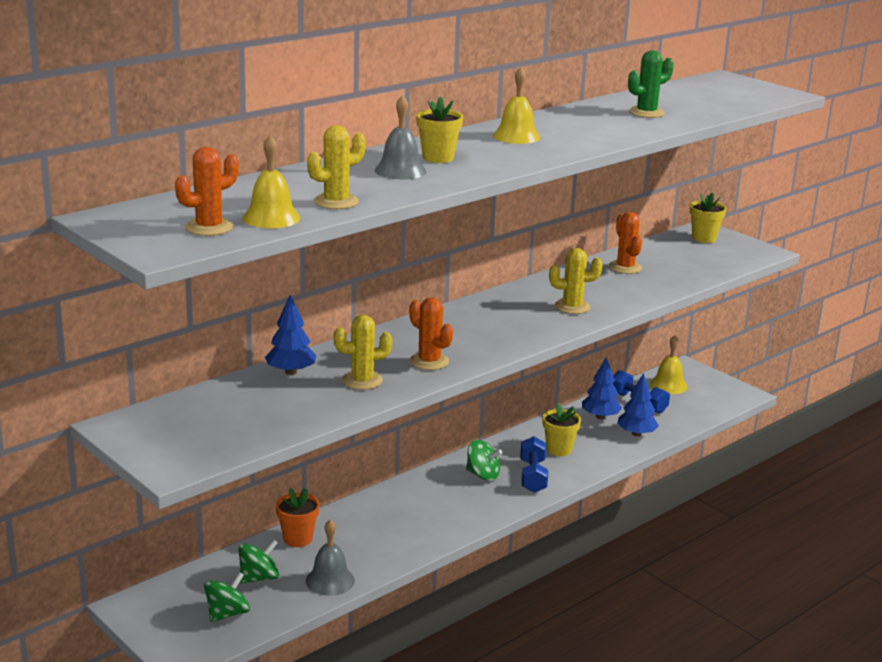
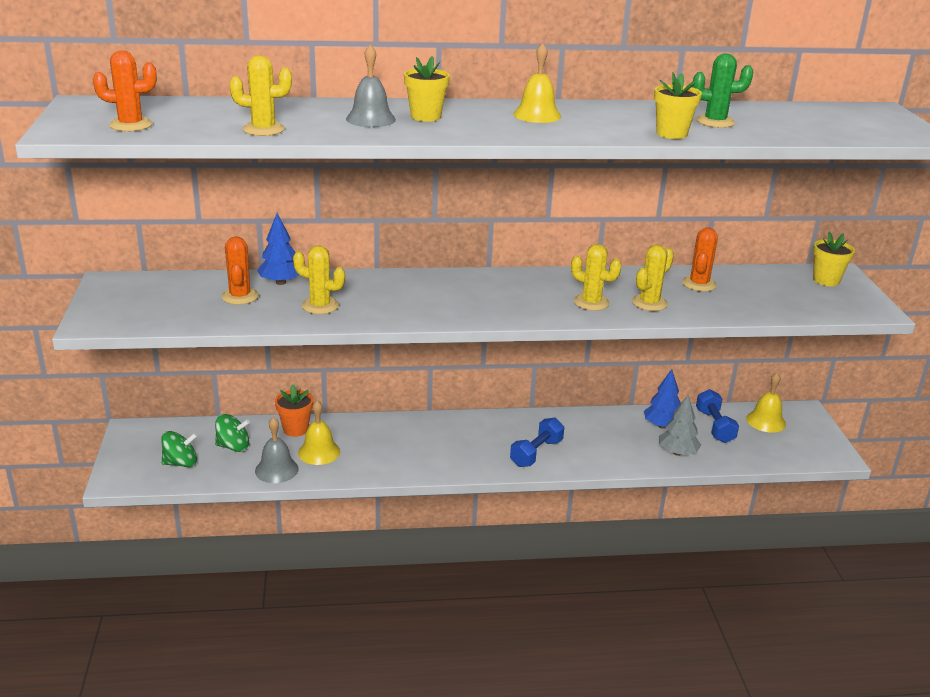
camera: 35 degrees right, 5 degrees up
yellow bell [242,135,301,228] -> yellow bell moved to [298,400,340,465]
orange cactus [409,298,453,370] -> orange cactus moved to [221,236,259,305]
green spinning top [466,440,502,481] -> none
yellow flower pot [543,403,581,456] -> yellow flower pot moved to [654,73,702,139]
blue tree [617,373,659,436] -> grey tree [659,395,701,456]
none -> yellow cactus [632,245,674,311]

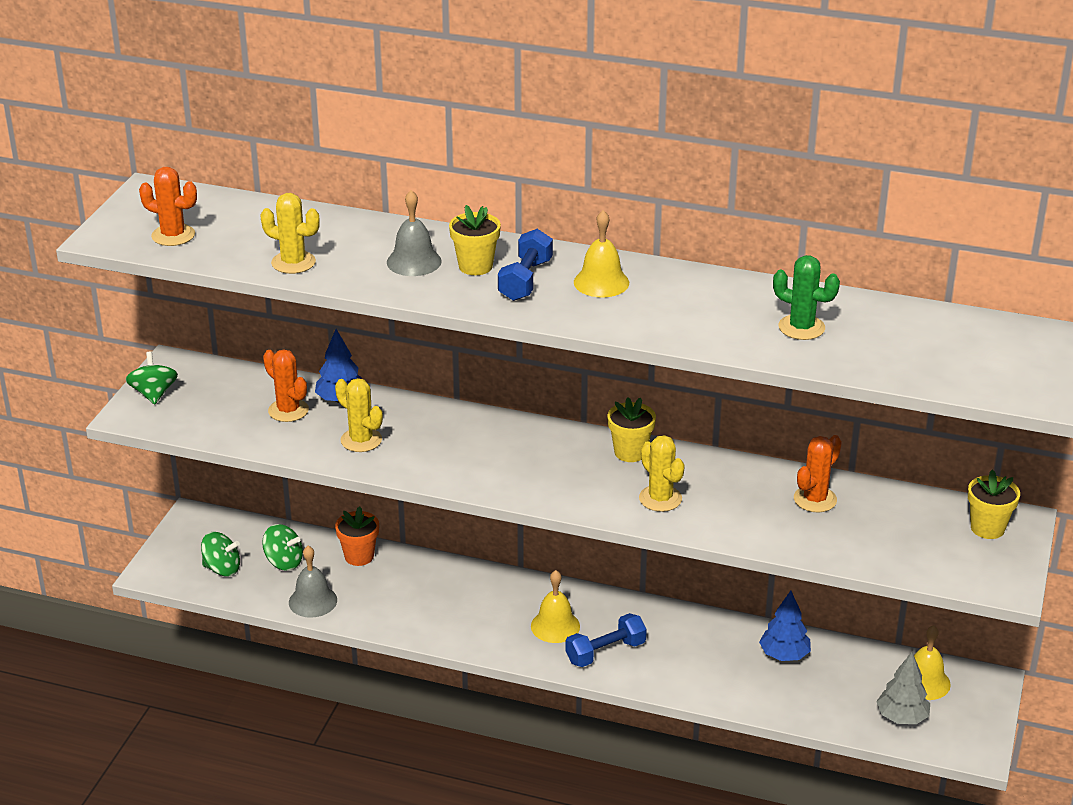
camera: 25 degrees right, 5 degrees up
orange cactus [221,236,259,305] -> orange cactus turned 60 degrees counterclockwise [263,349,309,422]
yellow bell [298,400,340,465] -> yellow bell moved to [531,570,580,643]
yellow cactus [632,245,674,311] -> none
yellow flower pot [654,73,702,139] -> yellow flower pot moved to [607,397,656,462]
grey tree [659,395,701,456] -> grey tree moved to [876,652,930,724]
blue dumbbell [696,389,739,443] -> blue dumbbell moved to [498,229,553,301]
none -> green spinning top [126,352,178,404]

